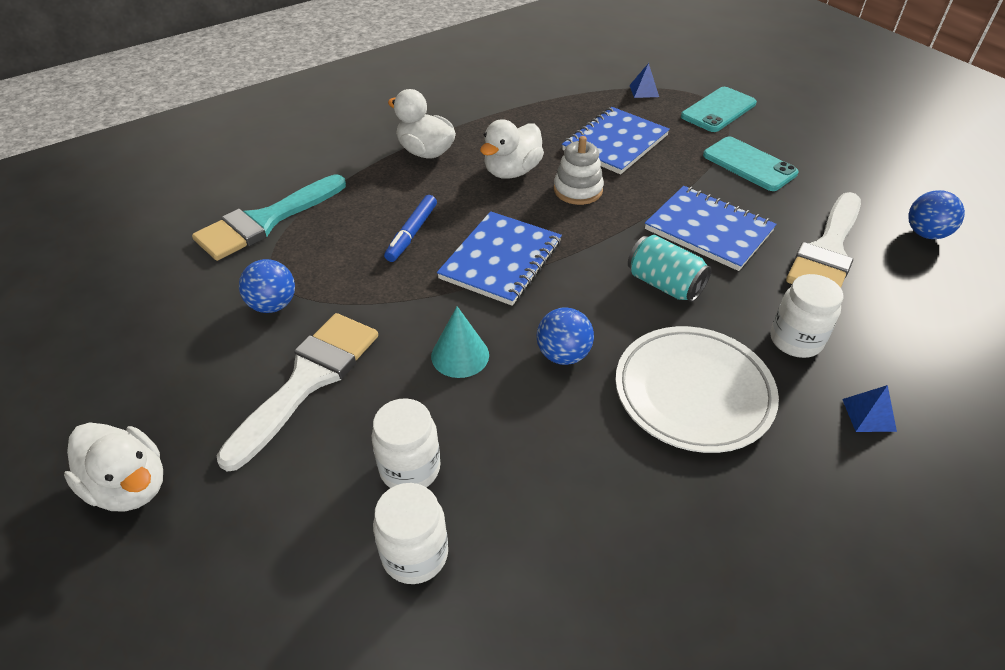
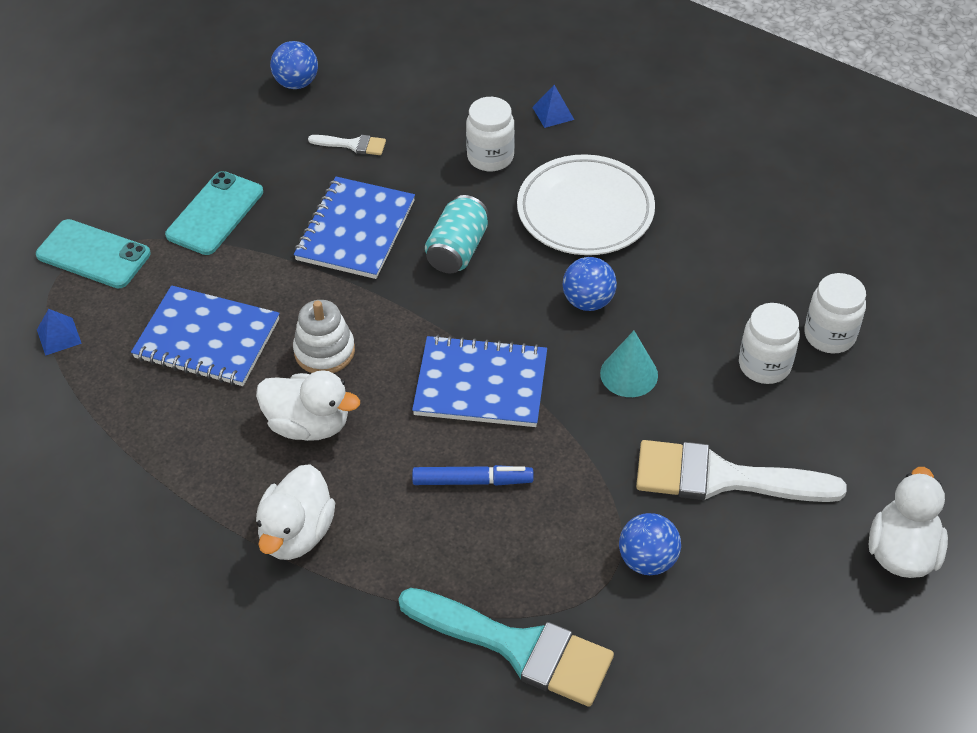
camera: 110 degrees left, 5 degrees up
white brush [786,192,861,288] -> white brush [308,135,386,155], size x0.45

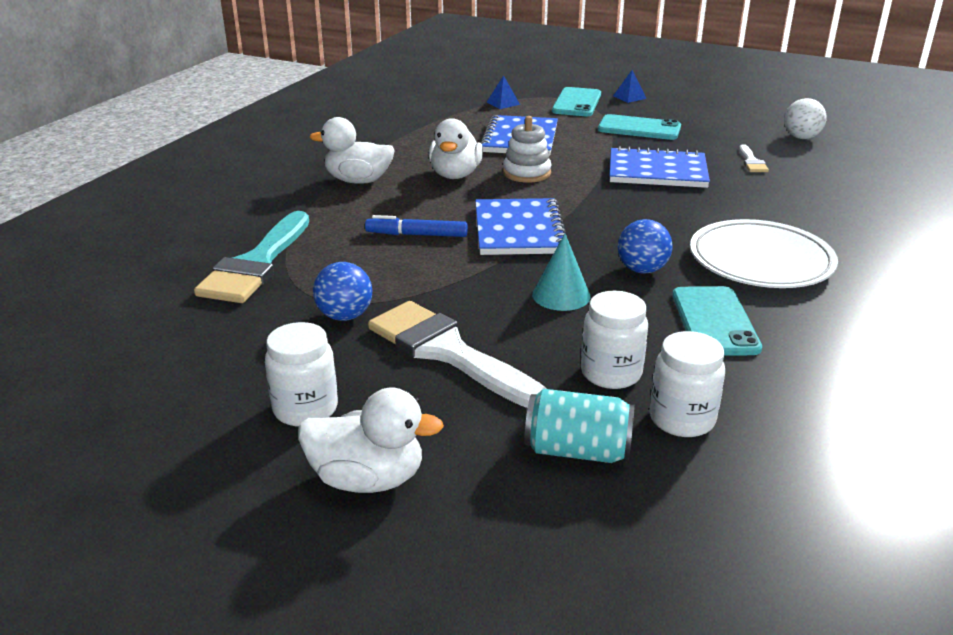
camera: 80 degrees right, 20 degrees down
blue ball [270,41,318,89] -> white ball [784,98,827,139]
blue marker [412,465,534,486] -> blue marker turned 105 degrees clockwise [365,215,468,237]
turquoise can [425,195,488,274] -> turquoise can moved to [525,389,635,463]
white jar [466,97,515,171] -> white jar moved to [265,322,338,427]
blue pyramid [532,85,574,128] -> blue pyramid moved to [613,70,647,103]
white brush [636,440,847,502] -> white brush turned 45 degrees counterclockwise [368,301,547,408]
none -> turquoise phone [672,286,762,356]

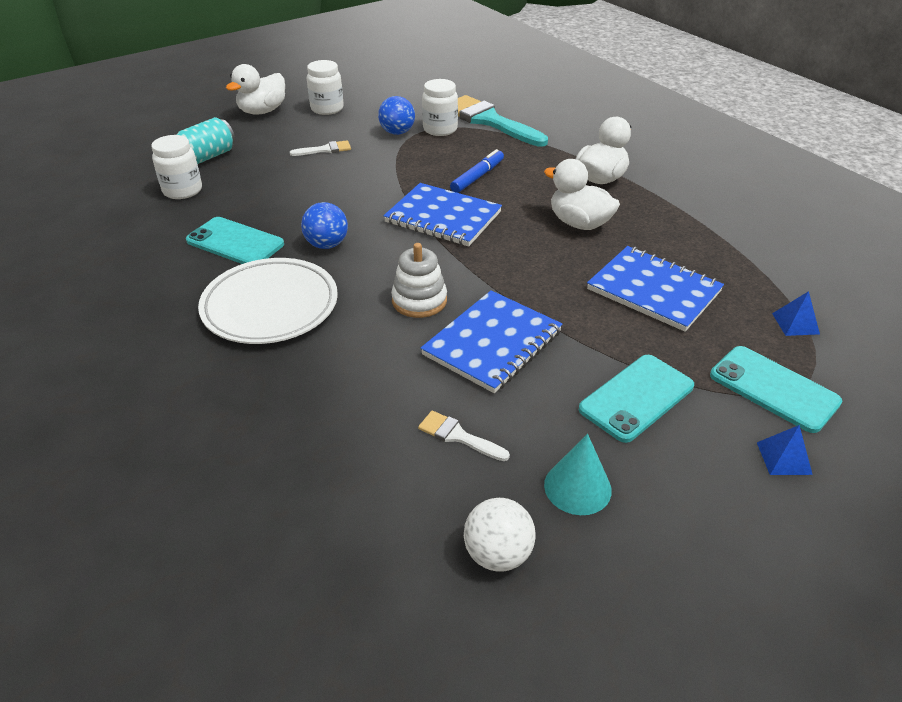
camera: 120 degrees right, 10 degrees up
white brush [368,301,547,408] -> white brush [290,140,351,156], size x0.45
white stacking toy [503,116,551,183] -> white stacking toy moved to [391,243,447,318]
turquoise cone [532,233,590,311] -> turquoise cone moved to [544,434,612,515]
white jar [581,291,648,389] -> white jar moved to [422,79,458,136]

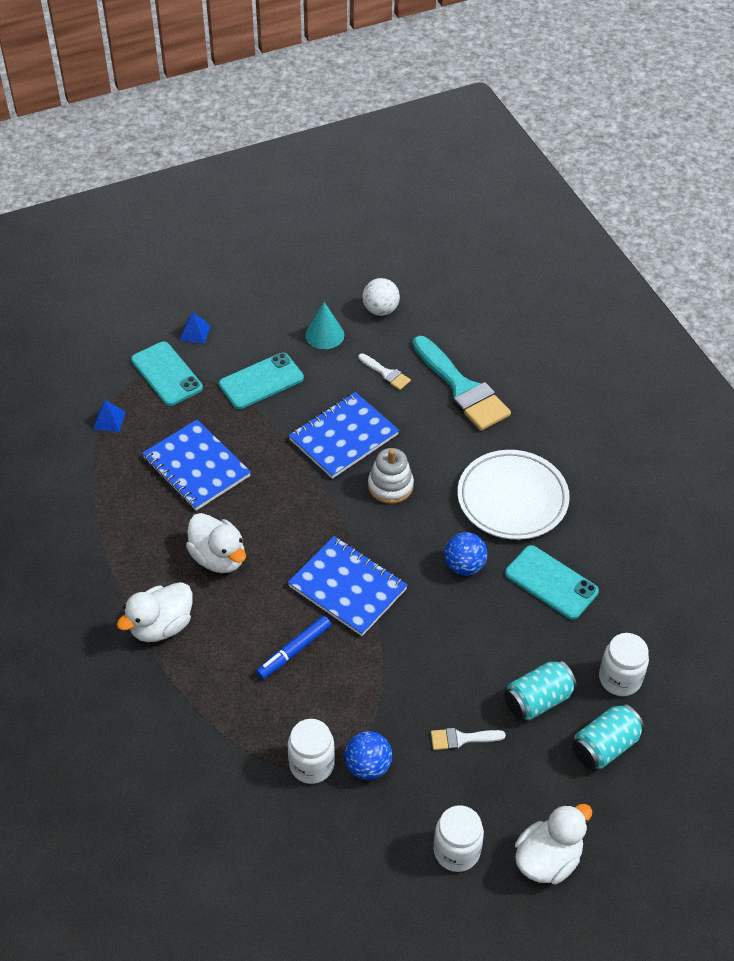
camera: 170 degrees left, 10 degrees up
turquoise brush [458,95,548,147] -> turquoise brush moved to [412,336,511,431]
none -> turquoise can [504,660,577,721]

